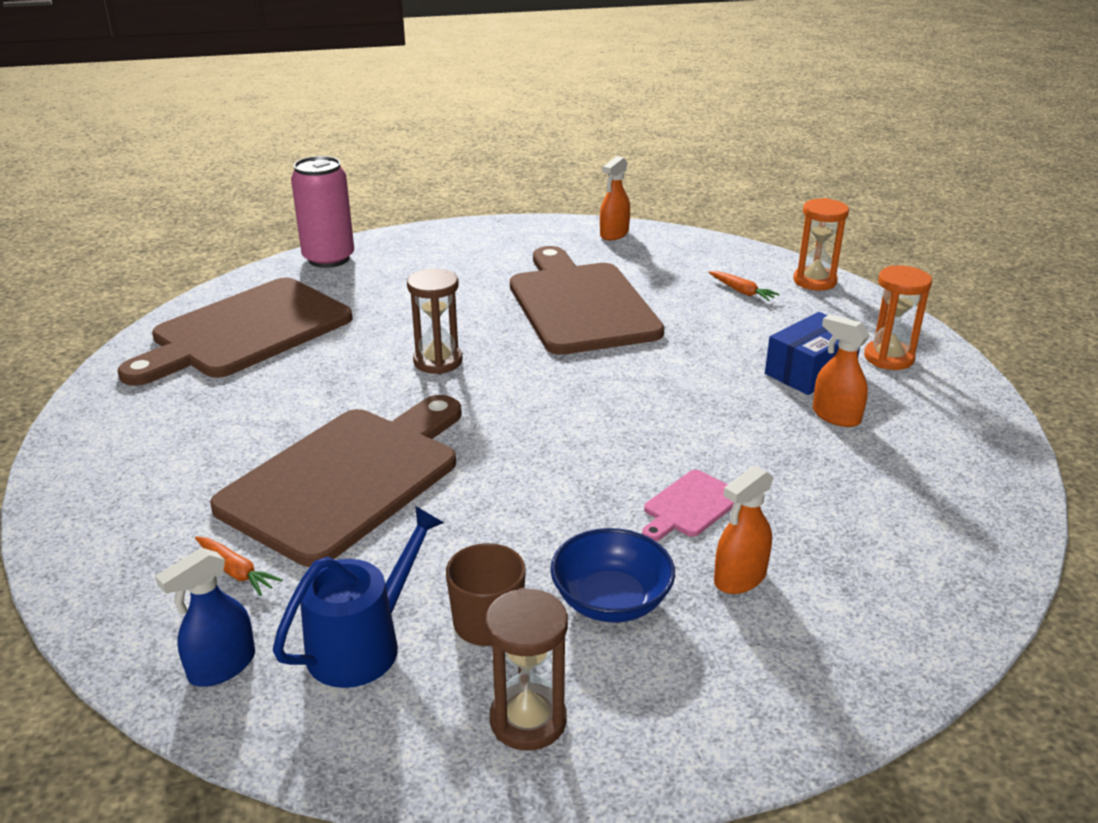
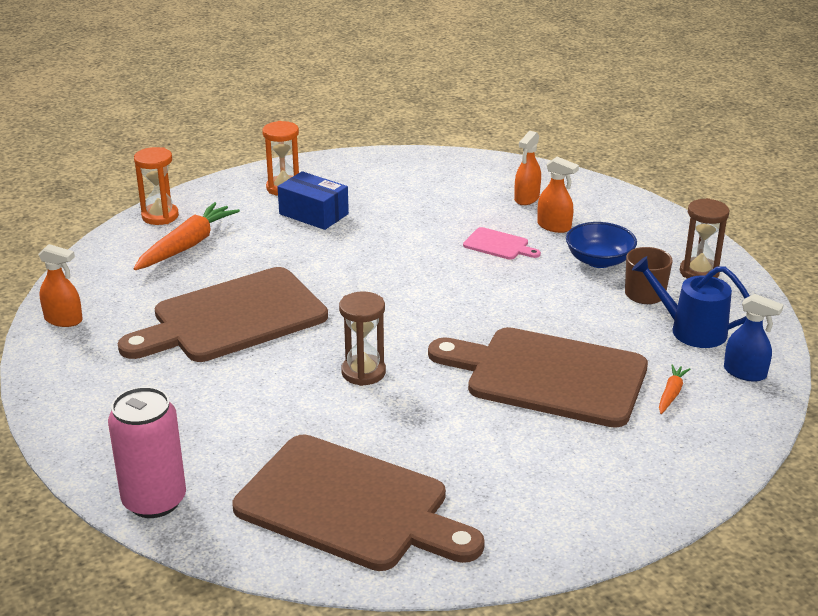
camera: 105 degrees left, 0 degrees up
orange carrot [709,271,780,301] -> orange carrot [134,202,240,270], size x2.04
orange spray bottle [812,314,870,427] -> orange spray bottle moved to [514,131,541,205]

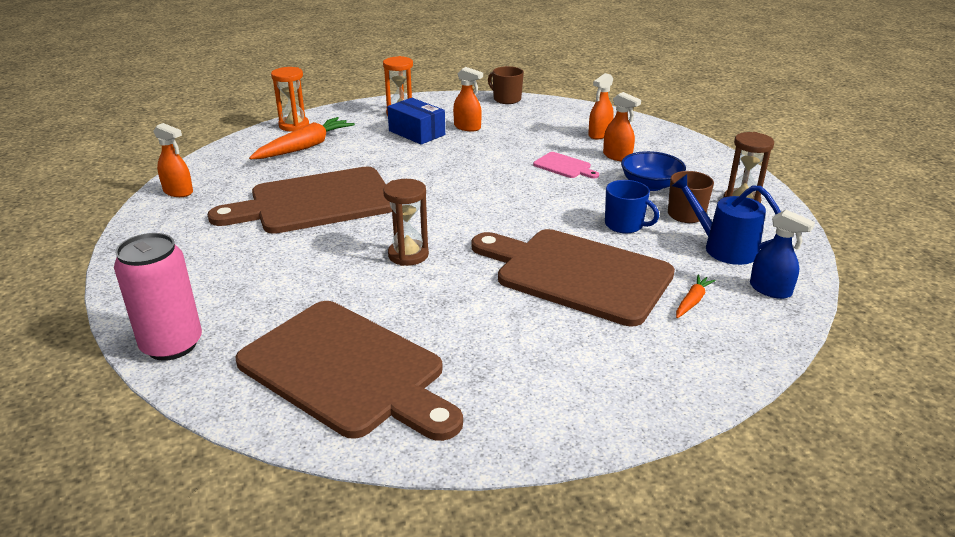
camera: 10 degrees right, 0 degrees up
none -> orange spray bottle [453,67,483,131]
none -> brown mug [488,66,524,104]
none -> blue mug [605,180,659,233]

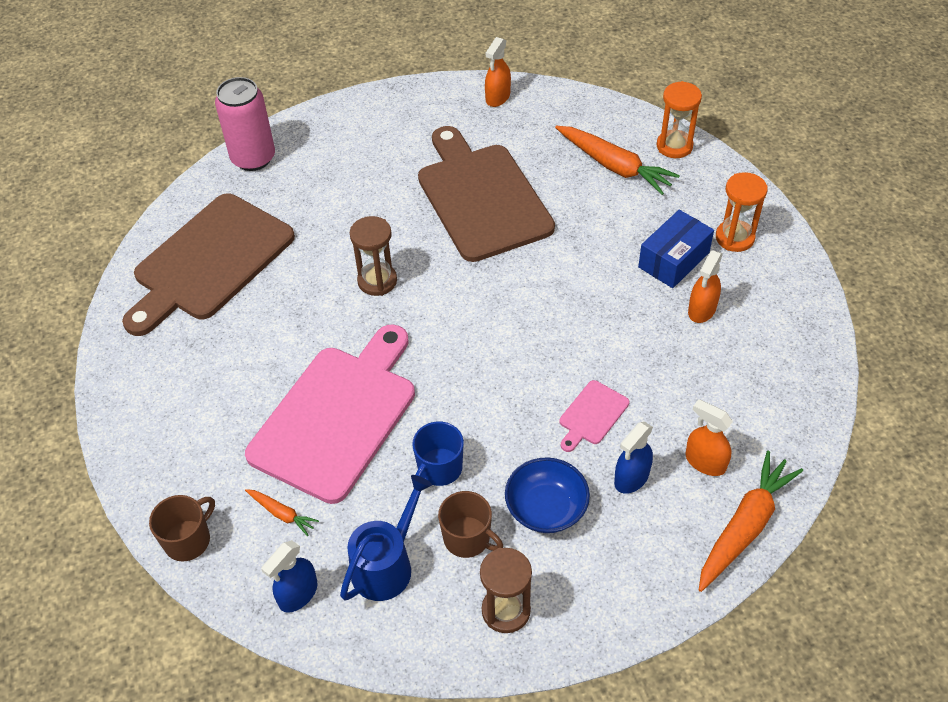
camera: 90 degrees right, 20 degrees up
brown cutting board [472,229,675,326] -> pink cutting board [245,324,415,504]
brown mug [488,66,524,104] -> brown mug moved to [149,495,215,561]
orange spray bottle [603,92,641,161] -> blue spray bottle [614,422,653,494]
none -> orange carrot [699,451,803,592]

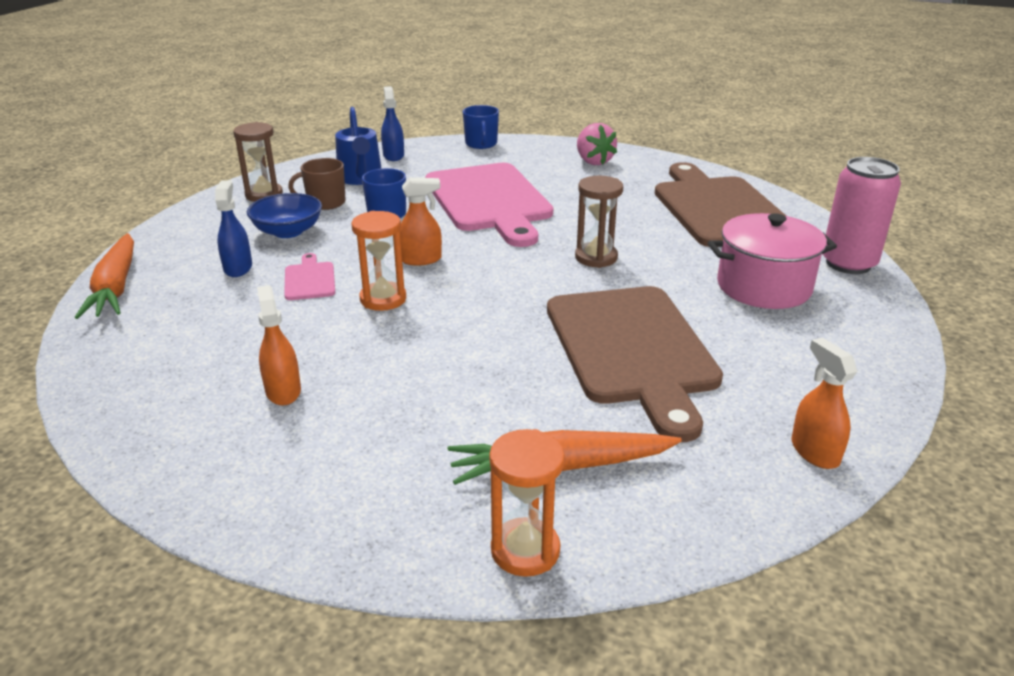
camera: 130 degrees right, 20 degrees down
brown mug [149,495,215,561] -> blue mug [463,105,499,149]
orange carrot [245,489,319,536] -> none
brown cutting board [418,126,555,262] -> brown cutting board turned 60 degrees clockwise [547,286,723,442]
blue box [638,210,714,288] -> none
orange spray bottle [686,399,733,476] -> orange spray bottle moved to [400,177,442,266]
orange hourglass [716,172,768,252] -> orange hourglass moved to [352,211,406,311]
none -> pink strawberry [577,123,617,165]
none -> pink pot [708,213,837,309]

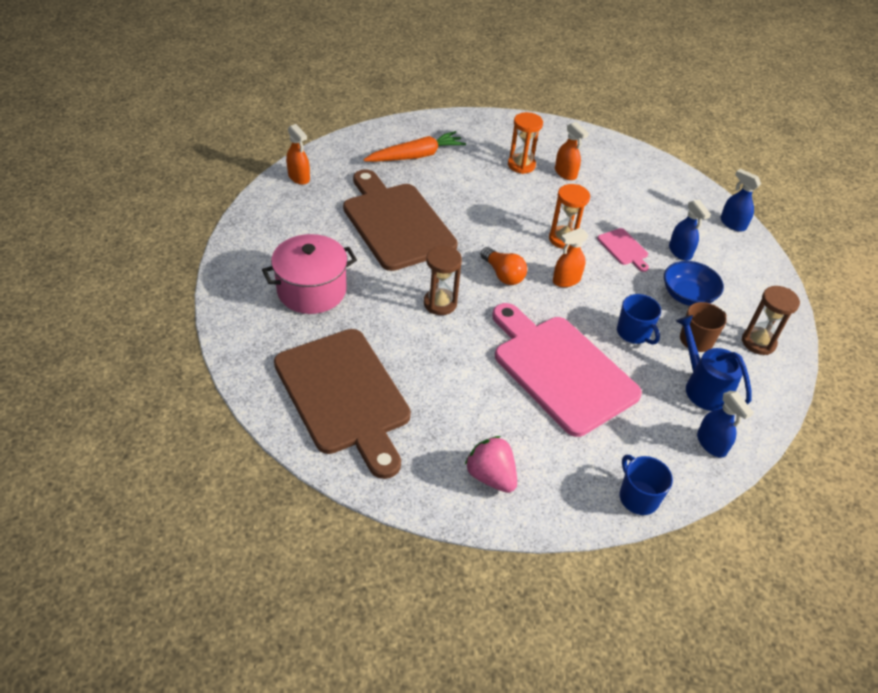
camera: 160 degrees right, 15 degrees up
orange carrot [74,233,134,319] -> blue spray bottle [720,169,761,232]
orange hourglass [489,429,565,577] -> orange hourglass moved to [508,112,543,174]
pink can [823,157,901,274] -> none
none -> orange light bulb [480,247,527,285]

